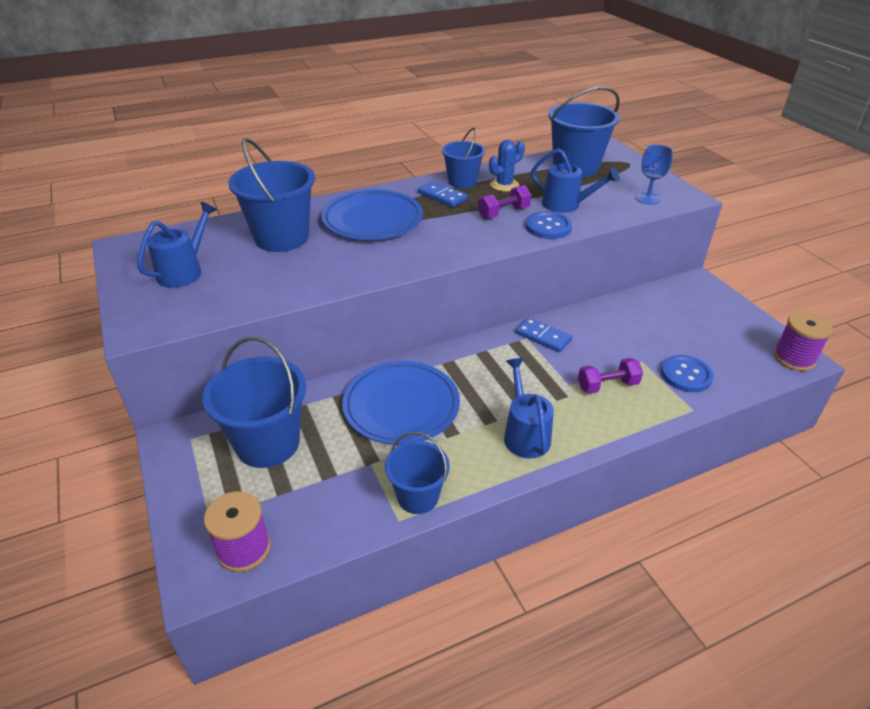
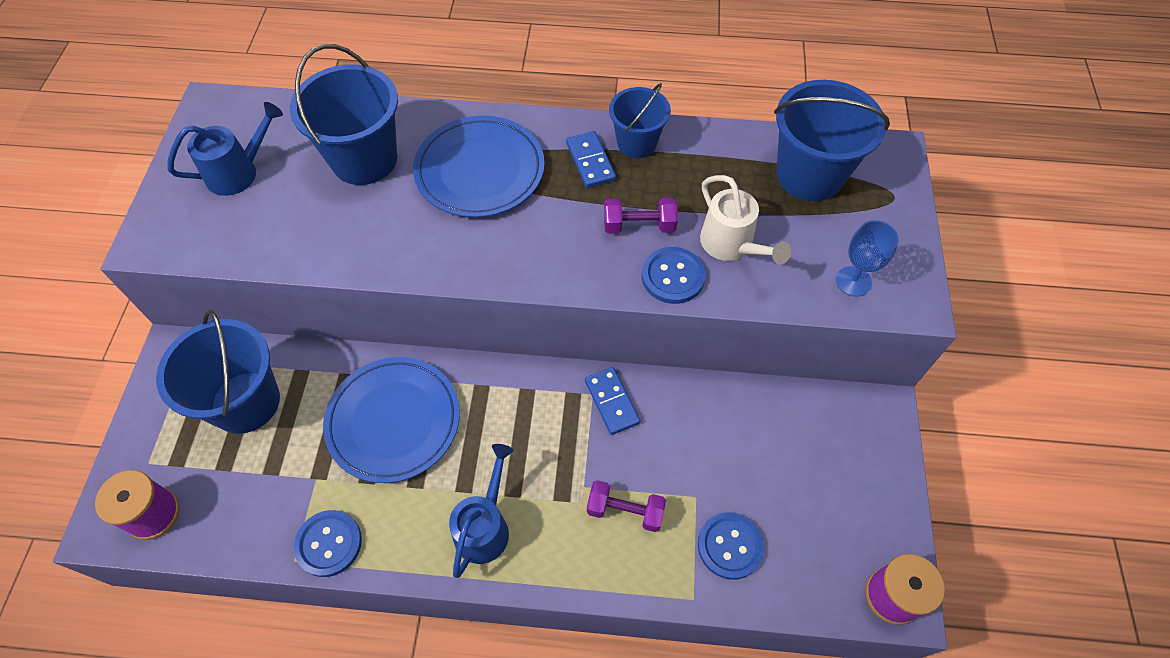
camera: 30 degrees right, 20 degrees up
blue bucket [385,432,450,514] -> blue button [294,510,362,577]
blue cactus [489,140,525,192] -> none
blue watering can [531,148,620,213] -> white watering can [700,175,791,264]

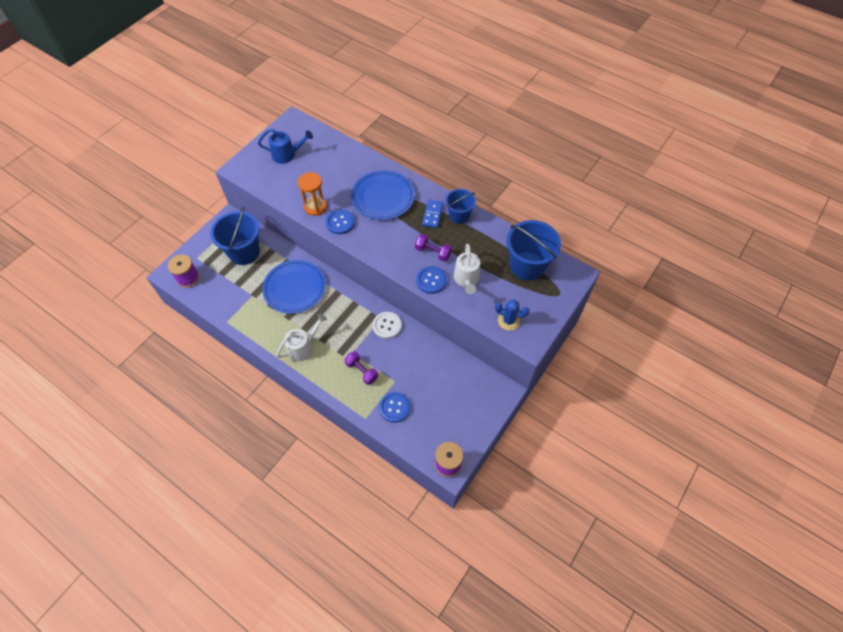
camera: 30 degrees right, 0 degrees up
blue bucket [290,44,398,185] -> none
blue button [294,510,362,577] -> blue button moved to [326,209,355,234]
blue watering can [449,444,513,578] -> white watering can [276,313,327,362]
blue domino [585,367,640,435] -> white button [373,312,402,339]
blue goblet [836,220,899,297] -> blue cactus [495,300,529,331]
none -> orange hourglass [298,172,327,216]

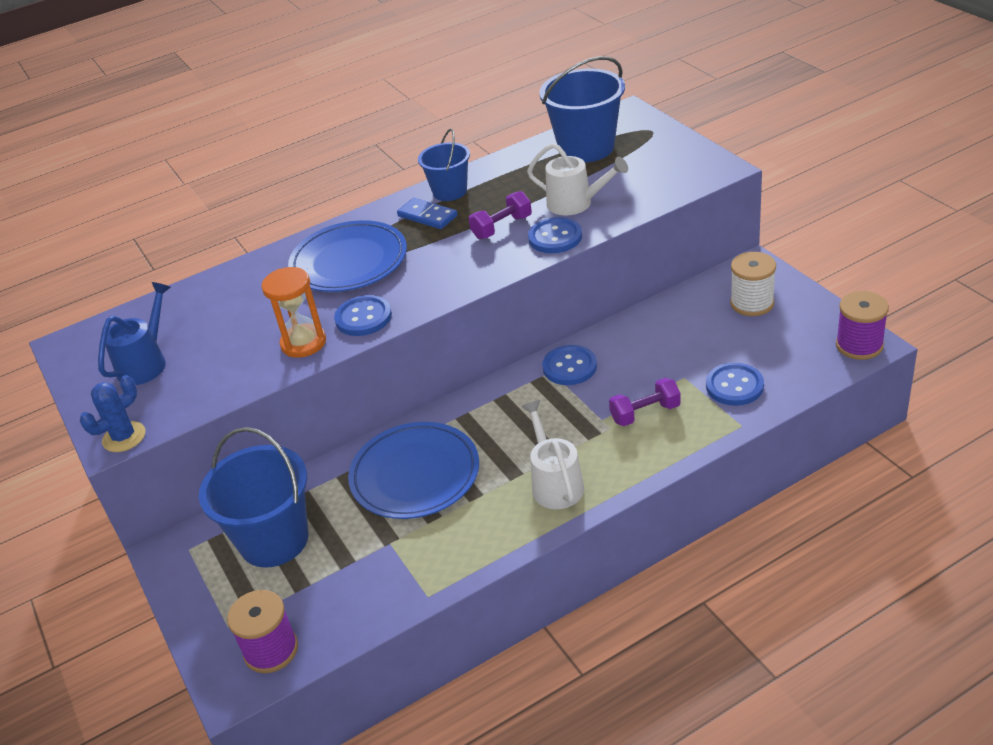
camera: 60 degrees left, 20 degrees down
white button [373,312,402,339] -> blue button [542,345,597,385]
blue cactus [495,300,529,331] -> blue cactus moved to [80,375,146,452]
none -> white spool [730,252,776,316]

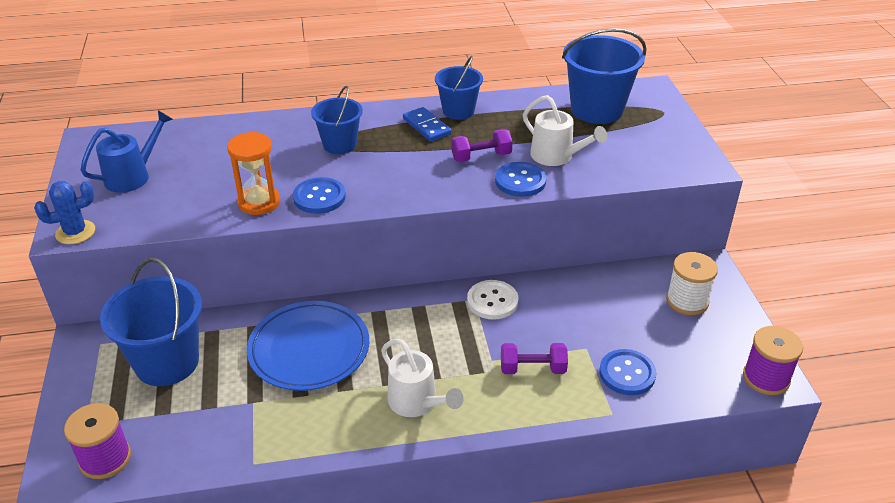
camera: 15 degrees right, 0 degrees up
blue plate [288,220,407,292] -> blue bucket [311,86,363,154]
white watering can [521,400,584,509] -> white watering can turned 135 degrees clockwise [381,339,464,417]
blue button [542,345,597,385] -> white button [467,280,518,320]

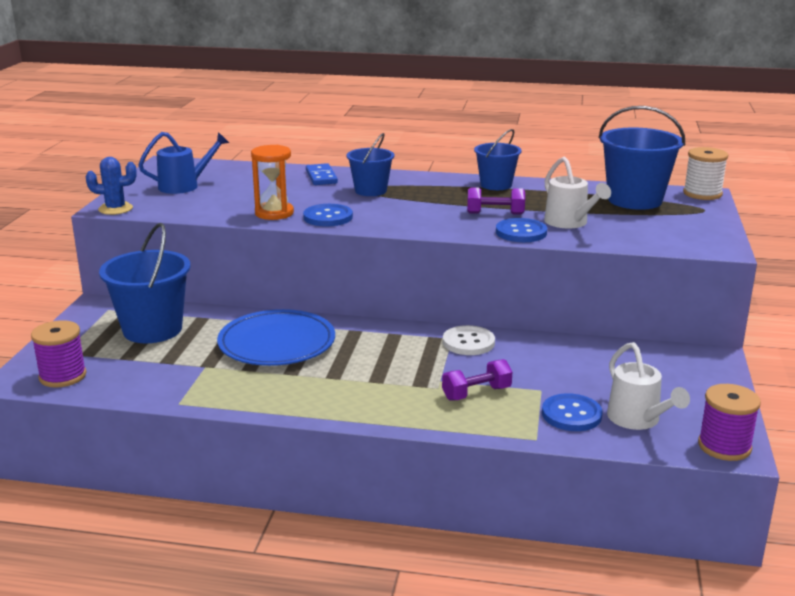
camera: 20 degrees right, 15 degrees down
white watering can [381,339,464,417] -> white watering can moved to [607,342,690,430]
blue domino [403,107,452,142] -> blue domino moved to [306,163,338,185]
purple dumbbell [501,343,568,374] -> purple dumbbell turned 45 degrees counterclockwise [442,359,512,401]
white spool [666,252,718,315] -> white spool moved to [683,147,728,200]

